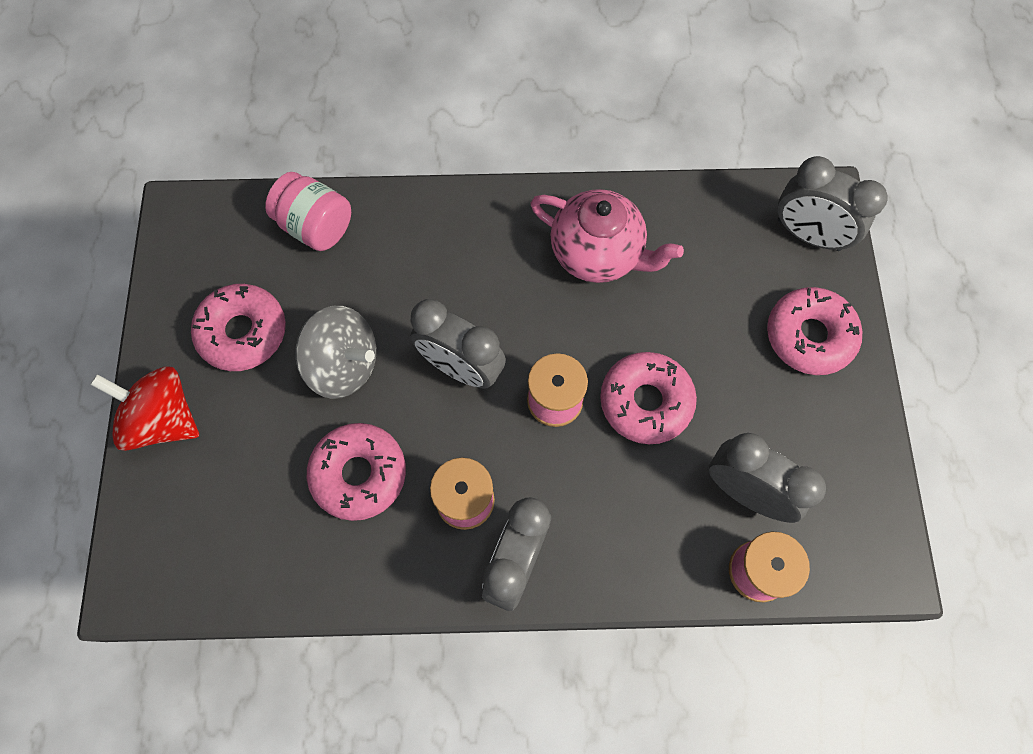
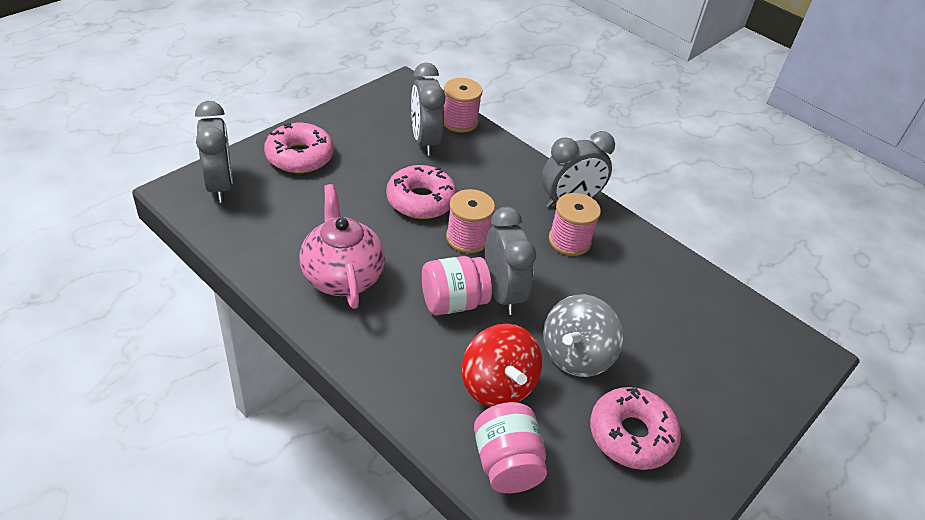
camera: 140 degrees left, 25 degrees down
red spinning top [90,366,199,451] -> red spinning top moved to [462,324,542,407]
grey spinning top [295,306,376,399] -> grey spinning top turned 120 degrees counterclockwise [543,295,623,377]
pink donut [307,423,406,521] -> none
none -> pink jar [422,256,492,315]

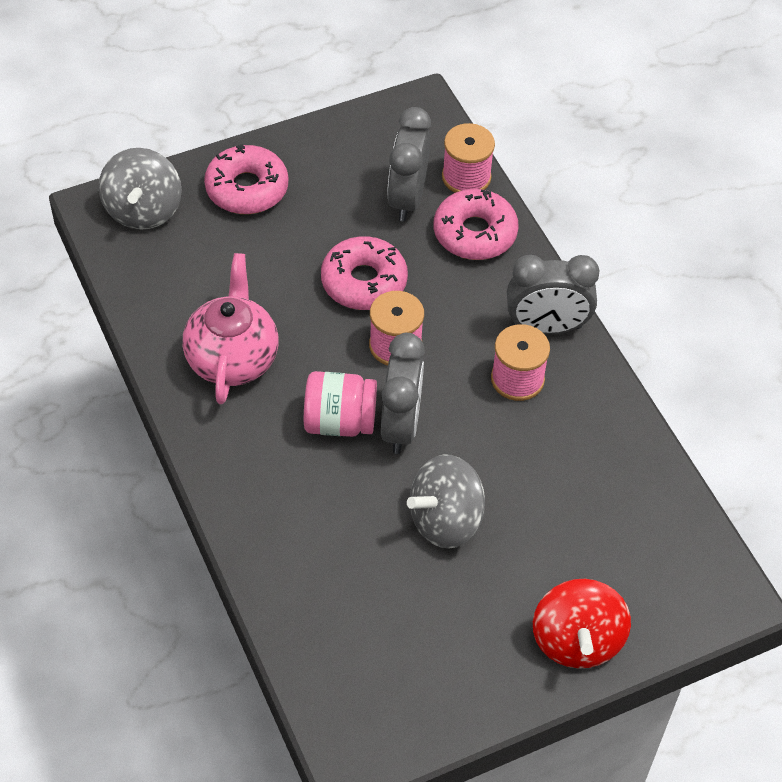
camera: 25 degrees right, 10 degrees up
grey clock [195,101,233,203] -> grey spinning top [99,148,182,230]
red spinning top [462,324,542,407] -> red spinning top moved to [533,579,631,669]
pink jar [474,402,547,493] -> none
pink donut [590,387,681,470] -> pink donut moved to [434,189,519,260]

